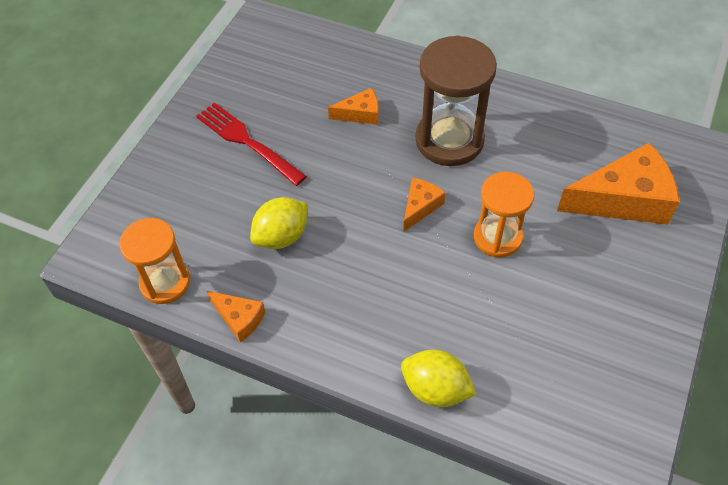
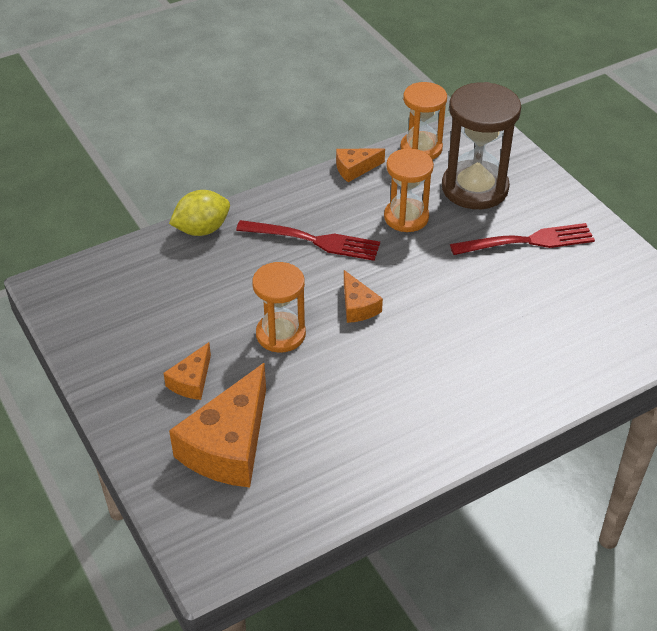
camera: 125 degrees right, 10 degrees down
yellow lemon [250,197,308,249] -> orange hourglass [384,148,434,232]
orange cheese [328,88,379,125] -> orange cheese moved to [163,342,211,400]
brown hourglass [415,35,497,166] -> brown hourglass moved to [442,82,521,209]
none -> red fork [236,220,380,261]

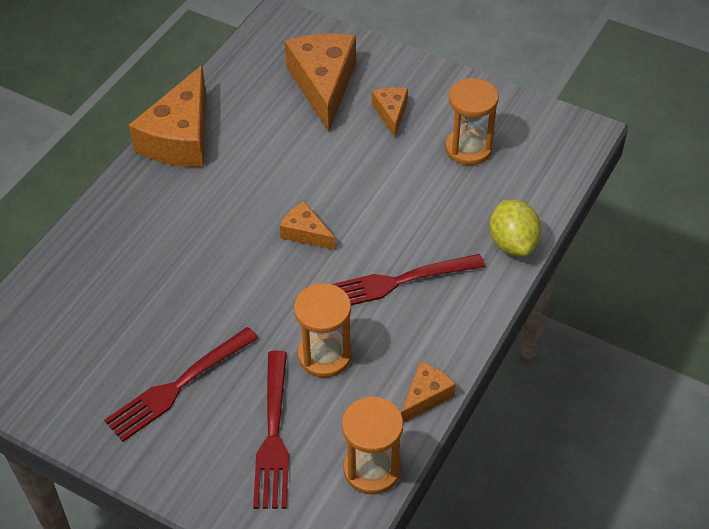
camera: 150 degrees right, 5 degrees up
yellow lemon [169,190,230,236] -> yellow lemon turned 45 degrees counterclockwise [489,200,541,256]
orange hourglass [252,262,306,353] -> orange hourglass moved to [445,78,499,165]
brown hourglass [442,82,521,209] -> red fork [253,351,289,509]
none -> orange cheese [129,65,206,167]

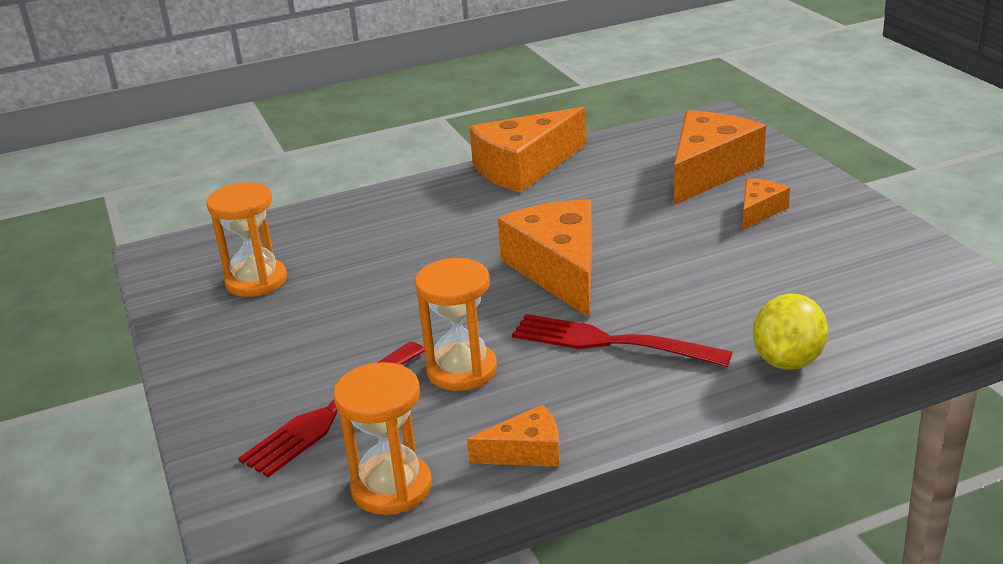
camera: 40 degrees right, 20 degrees down
red fork [104,327,258,442] -> none
orange cheese [280,202,335,250] -> orange cheese [498,199,592,318], size x2.00
orange hourglass [445,78,499,165] -> orange hourglass moved to [207,182,287,297]

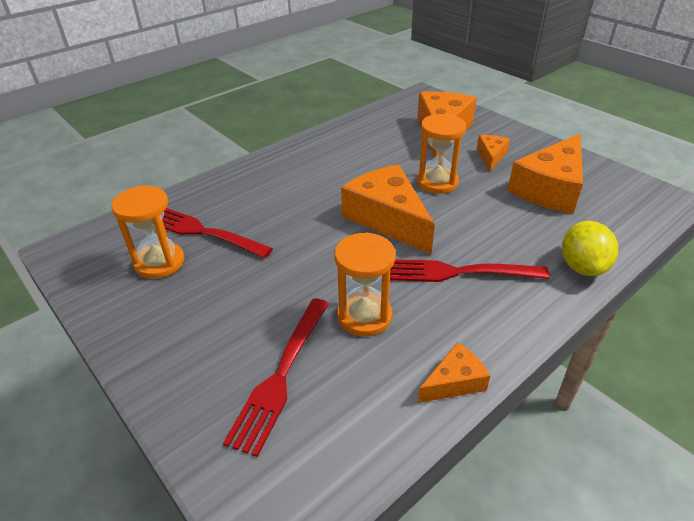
camera: 20 degrees left, 10 degrees up
orange hourglass [333,362,432,515] -> orange hourglass moved to [417,114,466,194]
orange cheese [469,107,586,193] -> orange cheese moved to [507,134,583,214]
none -> red fork [162,208,273,258]

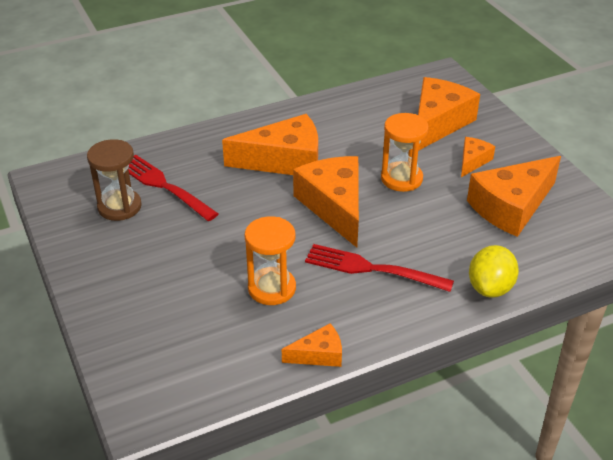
camera: 15 degrees right, 0 degrees up
orange hourglass [111,185,184,279] -> brown hourglass [87,139,142,221]
red fork [223,298,329,457] -> none
none -> orange cheese [222,114,318,175]

